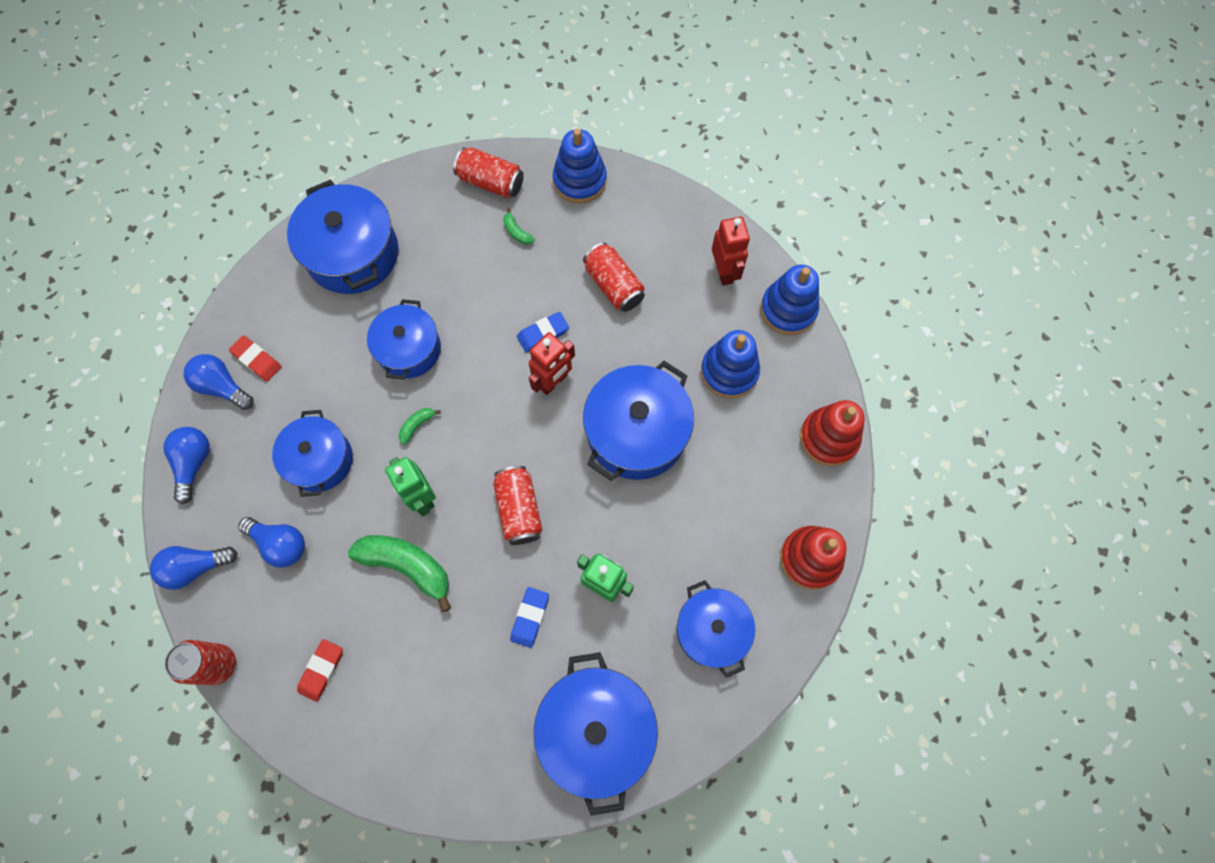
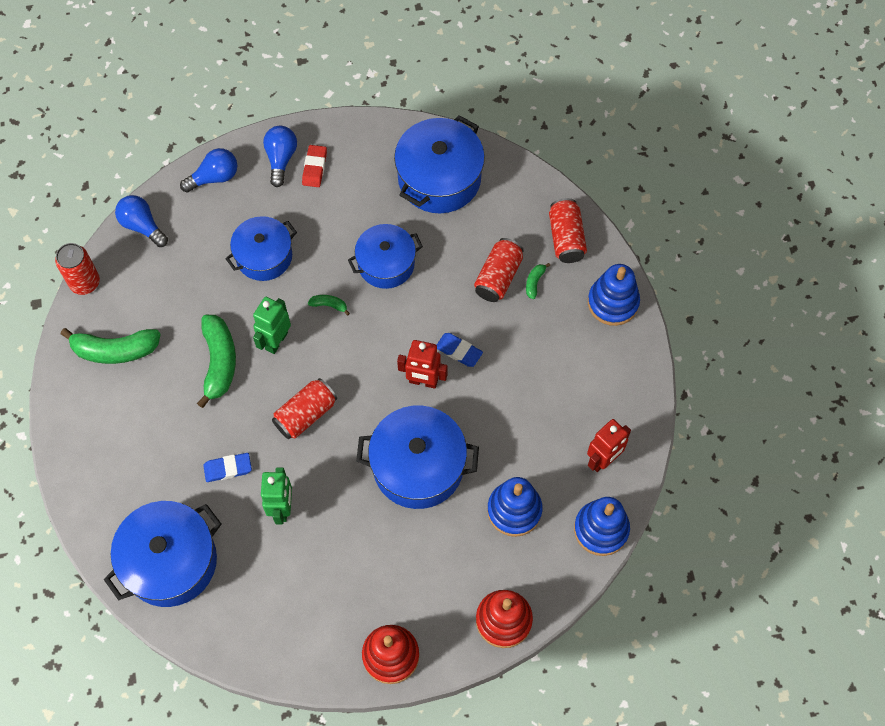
camera: 60 degrees right, 5 degrees down
blue light bulb [238,517,305,568] -> none
red eraser [297,639,343,702] -> green banana [61,328,161,364]
red can [583,242,645,312] -> red can moved to [474,238,524,302]
blue pot [677,580,755,678] -> none

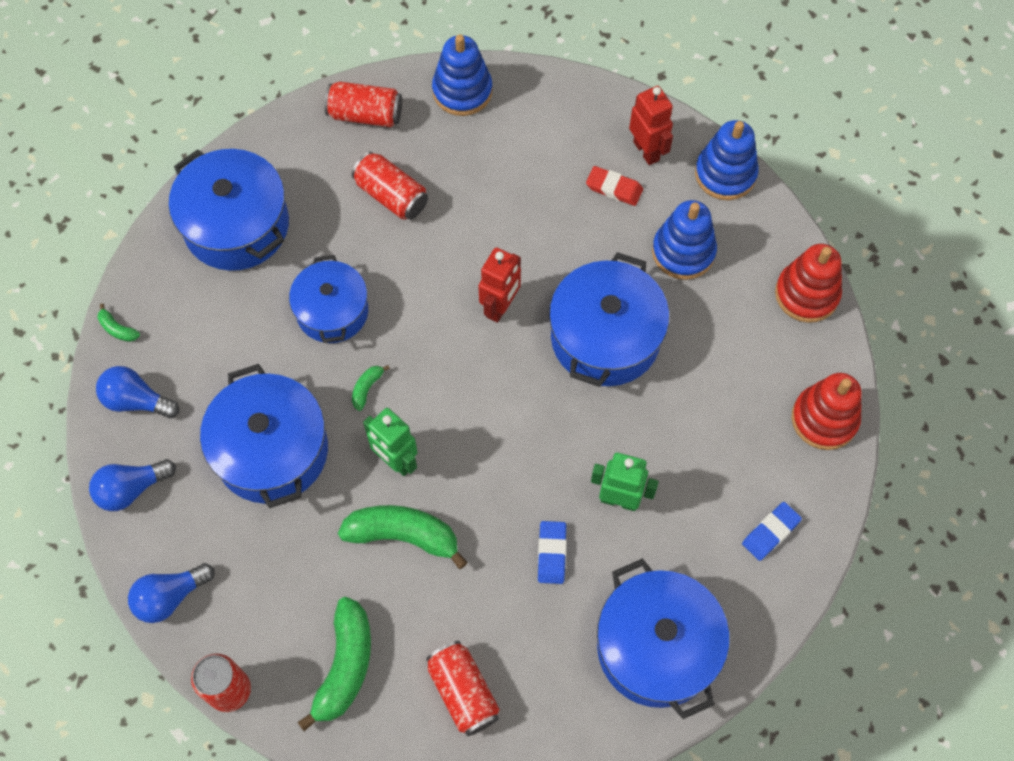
camera: 75 degrees left, 0 degrees up
blue light bulb [180,148,237,193] -> blue light bulb turned 105 degrees counterclockwise [89,459,176,511]
blue pot [225,216,297,281] -> blue pot [200,364,328,508], size x1.50
red can [272,378,337,439] -> red can moved to [426,641,500,736]
red eraser [302,145,327,187] -> red eraser moved to [586,166,643,206]
blue eraser [437,333,483,367] -> blue eraser moved to [742,502,802,561]
green banana [526,263,550,299] -> green banana moved to [98,303,140,342]

